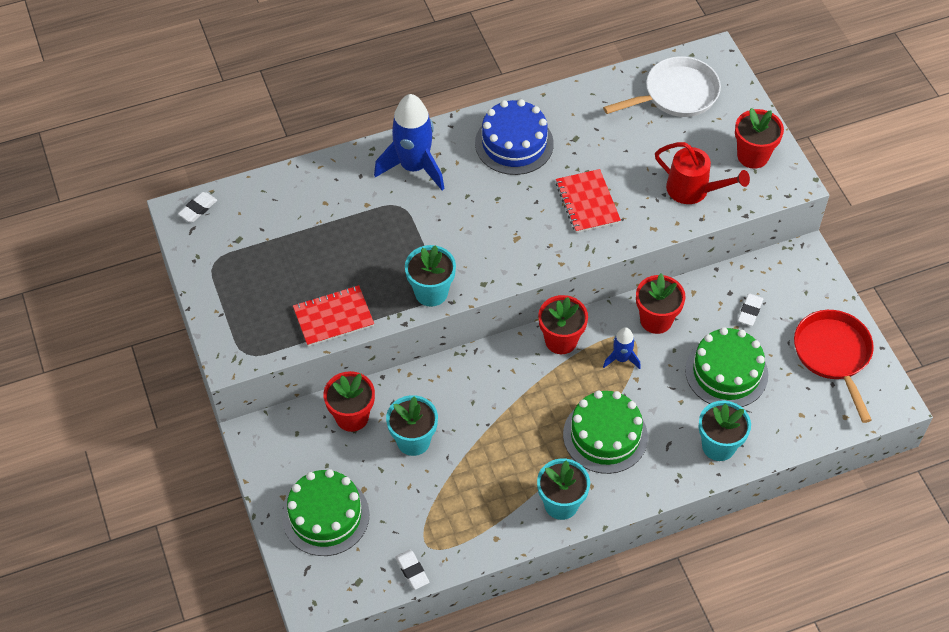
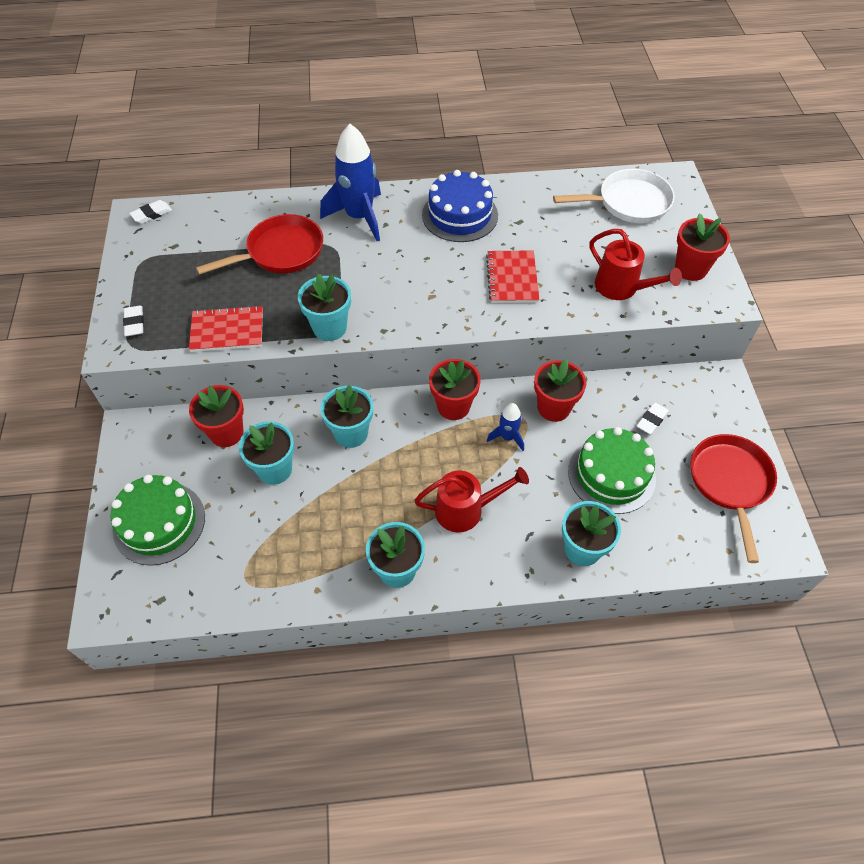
camera: 15 degrees right, 0 degrees up
white eraser [395,549,429,590] -> white eraser moved to [123,306,144,336]
green cake [563,391,648,474] -> red watering can [414,467,529,532]
none -> red pan [196,214,323,275]
none -> turquoise flower pot [320,385,373,448]

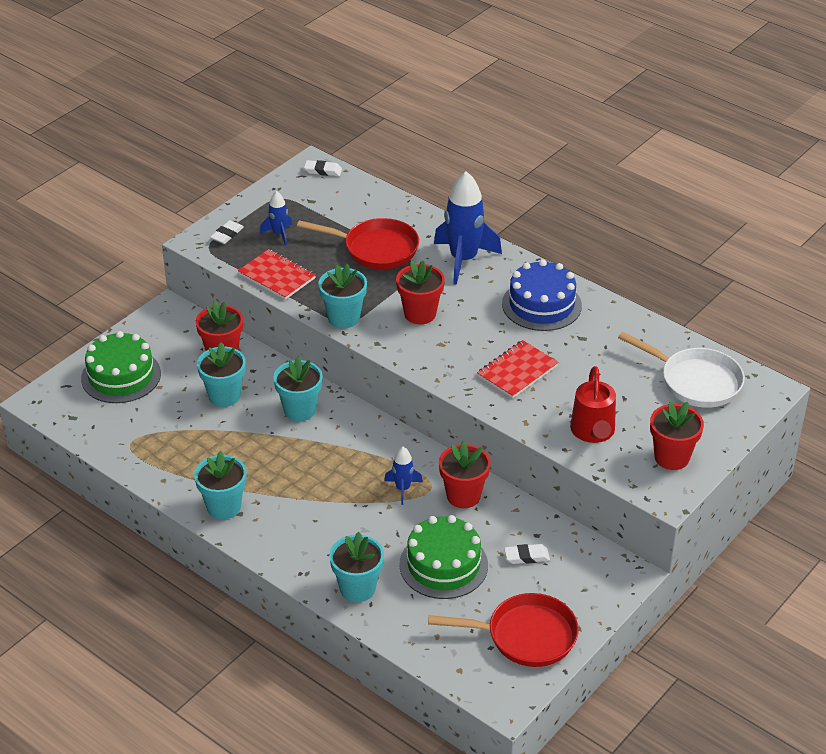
camera: 45 degrees right, 15 degrees down
red watering can [414,467,529,532] -> none
red flower pot [429,359,481,420] -> red flower pot moved to [396,260,445,324]
red pan [691,434,777,563] -> red pan turned 45 degrees clockwise [428,593,579,667]
none -> blue rocket [260,191,292,245]

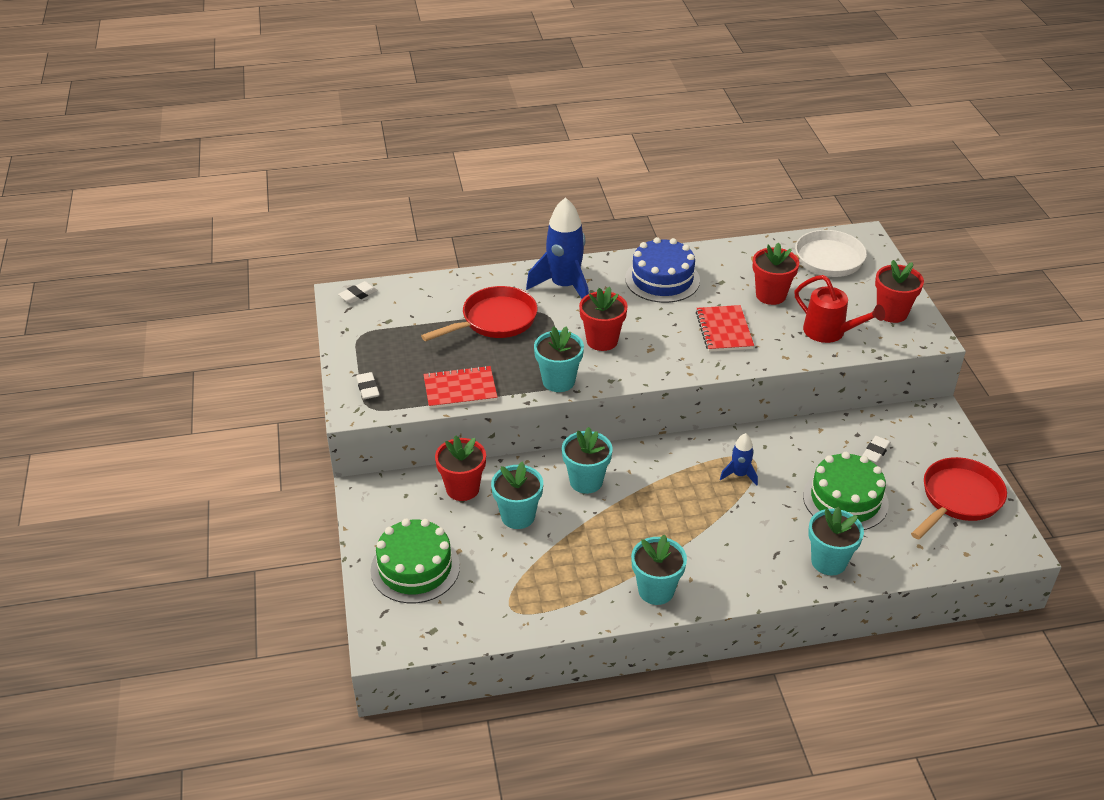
camera: 50 degrees left, 0 degrees up
blue rocket [260,191,292,245] -> none
red flower pot [439,441,491,508] -> red flower pot moved to [752,242,799,305]

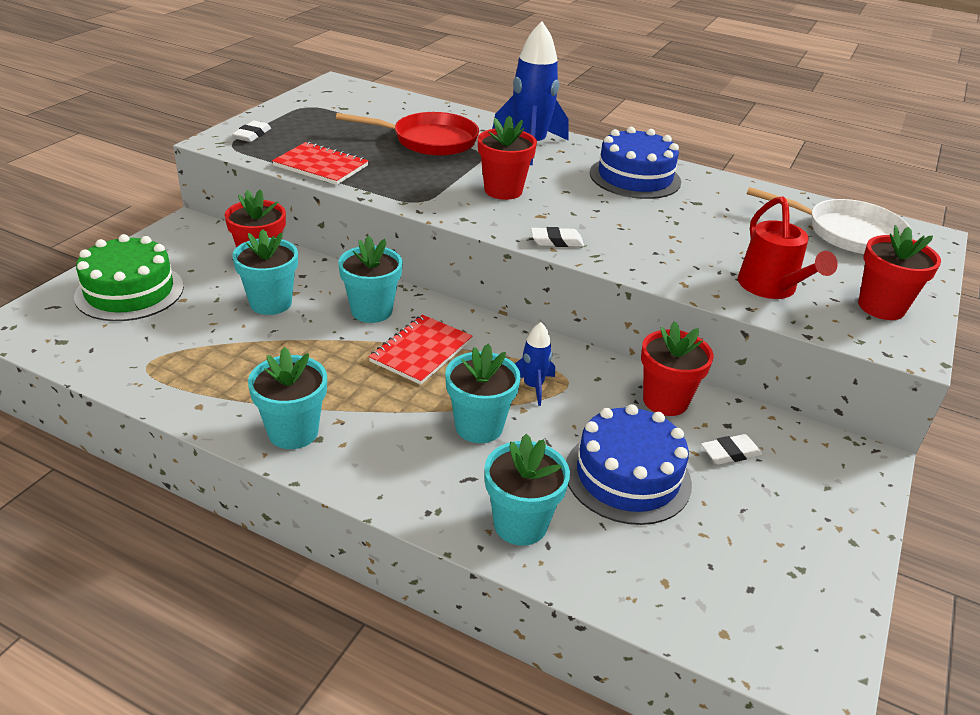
camera: 35 degrees right, 5 degrees down
white eraser [338,281,378,303] -> white eraser moved to [531,227,584,247]
turquoise flower pot [534,326,584,392] -> turquoise flower pot moved to [445,344,520,443]
red notebook [696,305,754,352] -> red notebook moved to [369,315,472,385]
red flower pot [752,242,799,305] -> red flower pot moved to [641,321,714,416]
green cake [803,452,889,530] -> blue cake [566,404,692,525]
red pan [911,457,1007,540] -> none

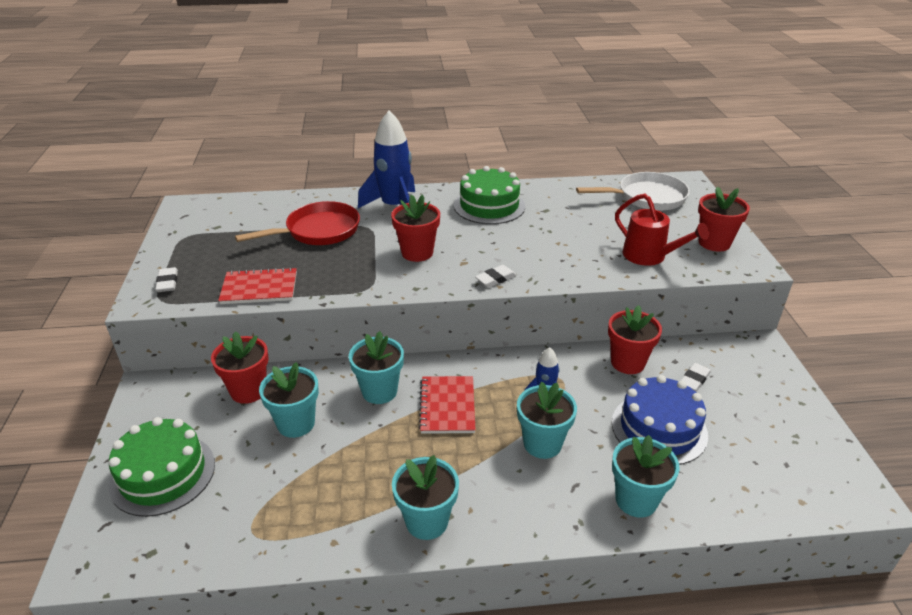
camera: 30 degrees left, 0 degrees up
blue cake [590,127,681,199] -> green cake [454,166,525,224]

